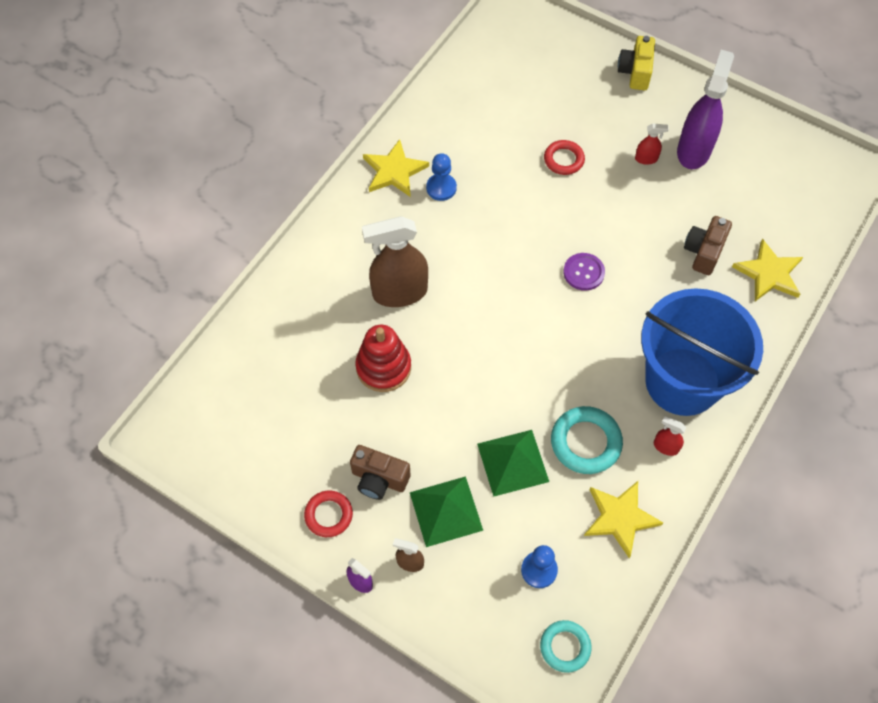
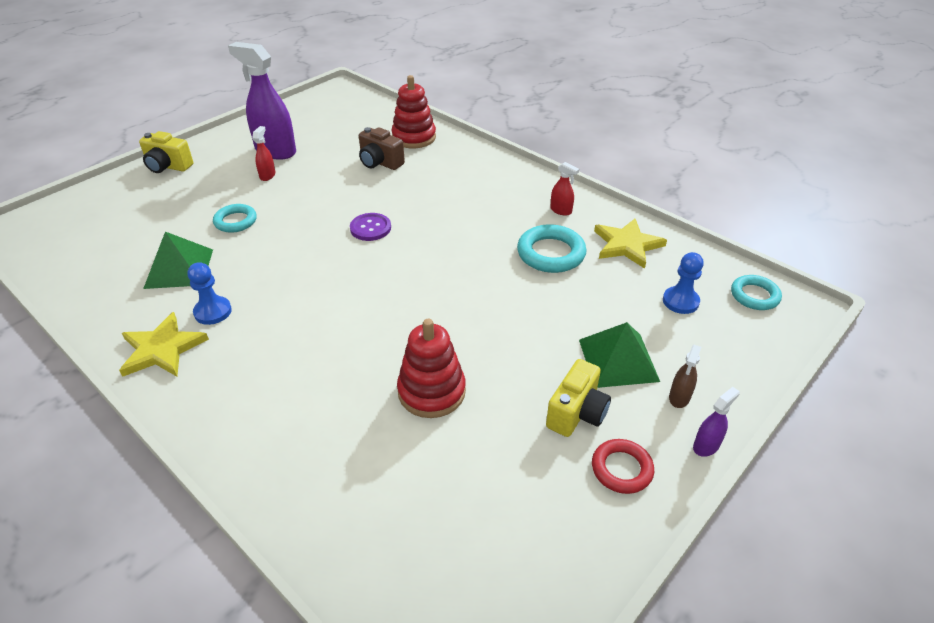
camera: 80 degrees left, 20 degrees down
brown camera [350,445,411,500] -> yellow camera [546,359,611,437]
brown spray bottle [362,216,428,307] -> none
green pyramid [477,430,549,497] -> green pyramid moved to [143,232,213,289]
red ring [544,140,585,175] -> turquoise ring [213,204,257,233]
blue bucket [641,288,763,416] -> none
red spray bottle [654,416,686,456] -> red spray bottle turned 90 degrees counterclockwise [550,162,579,216]
yellow star [732,238,803,301] -> red stacking toy [391,75,436,148]

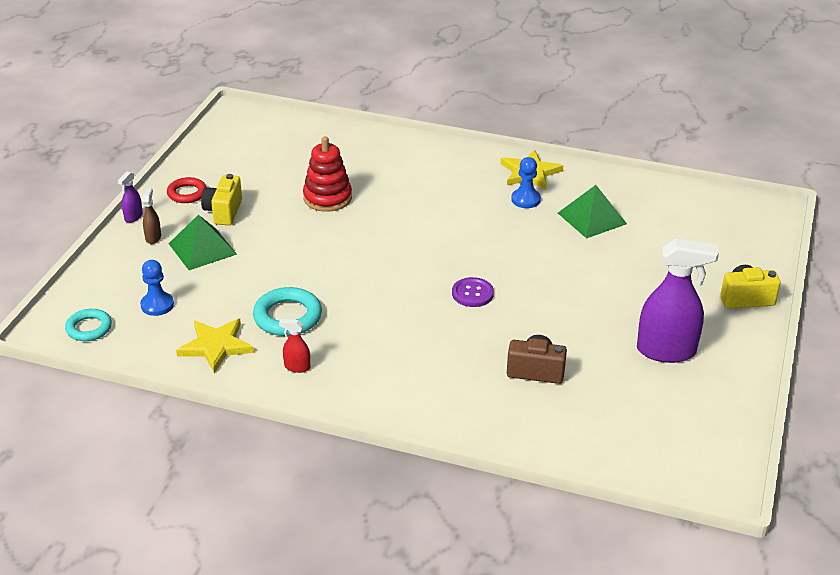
camera: 155 degrees right, 5 degrees down
turquoise ring [213,204,257,233] -> none
red spray bottle [252,126,275,181] -> none
red stacking toy [391,75,436,148] -> none

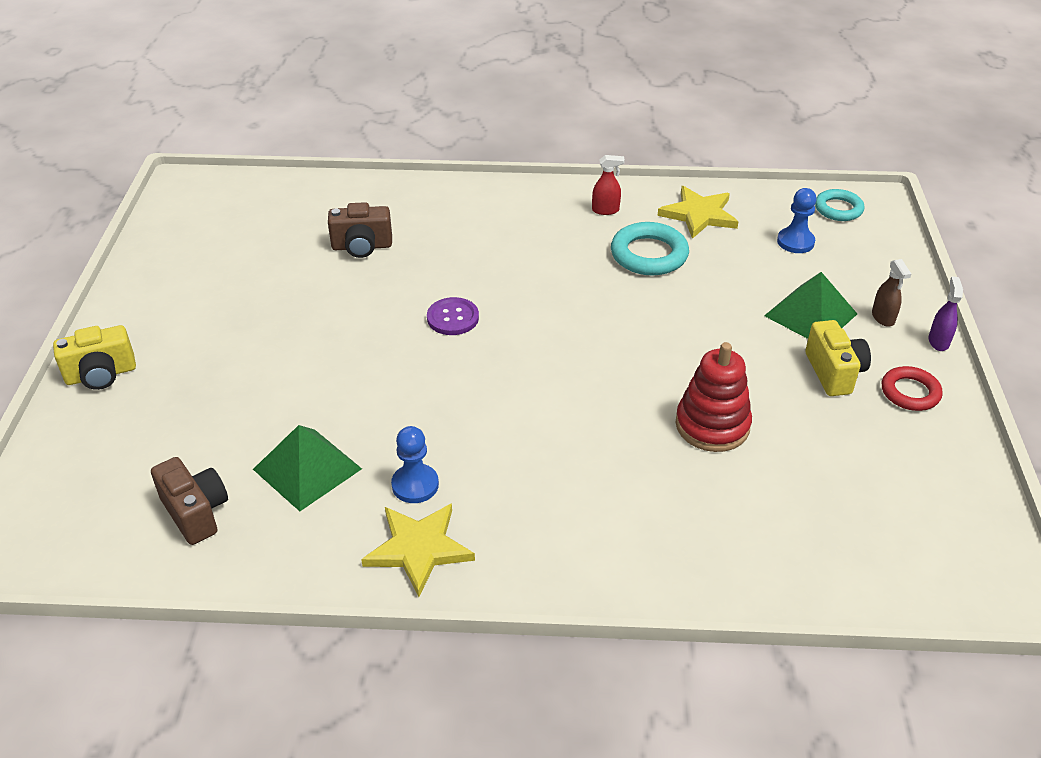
camera: 165 degrees right, 5 degrees up
purple spray bottle [637,238,719,363] -> none
none -> brown camera [151,457,228,545]

